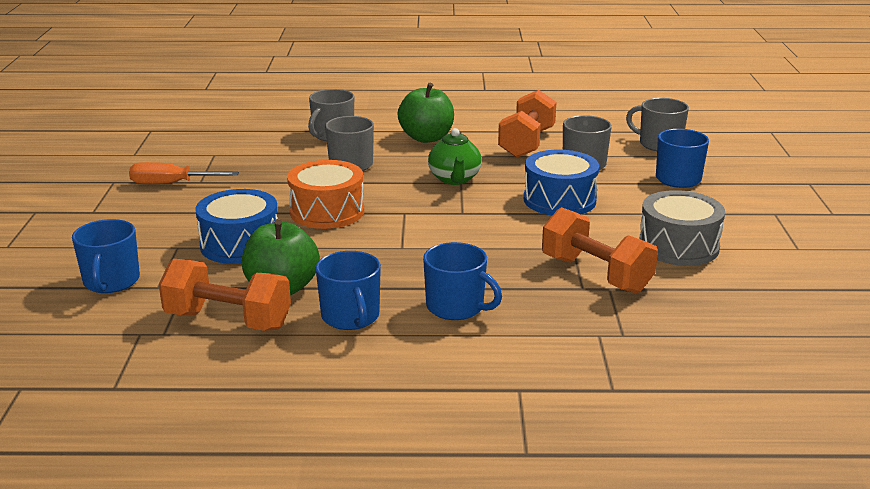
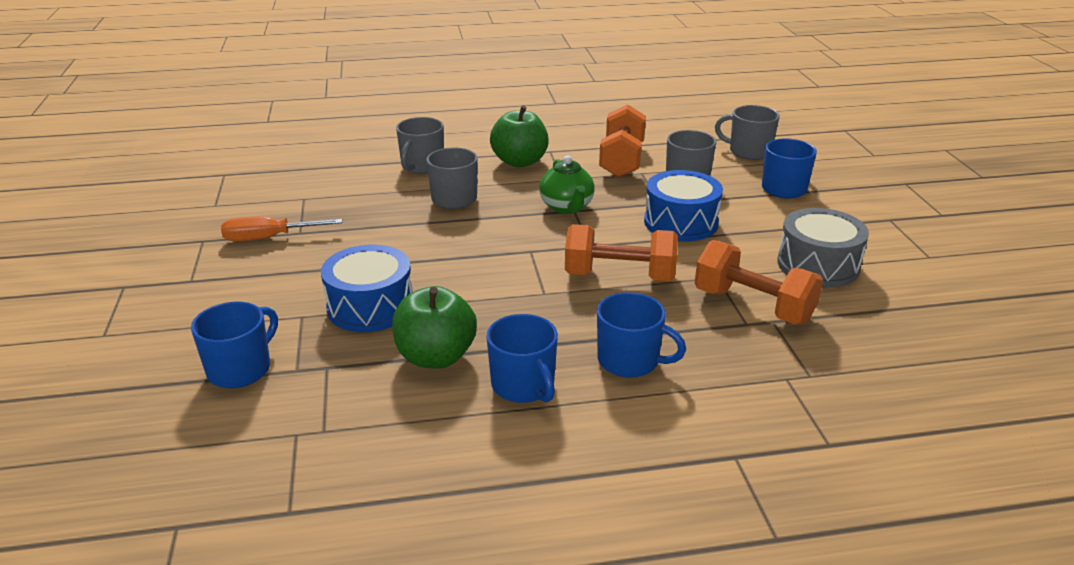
camera: 10 degrees left, 5 degrees up
blue mug [72,219,140,293] -> blue mug turned 135 degrees counterclockwise [191,302,278,388]
orange dumbbell [159,259,291,331] -> orange dumbbell moved to [565,224,678,281]
orange drum [287,160,364,229] -> none

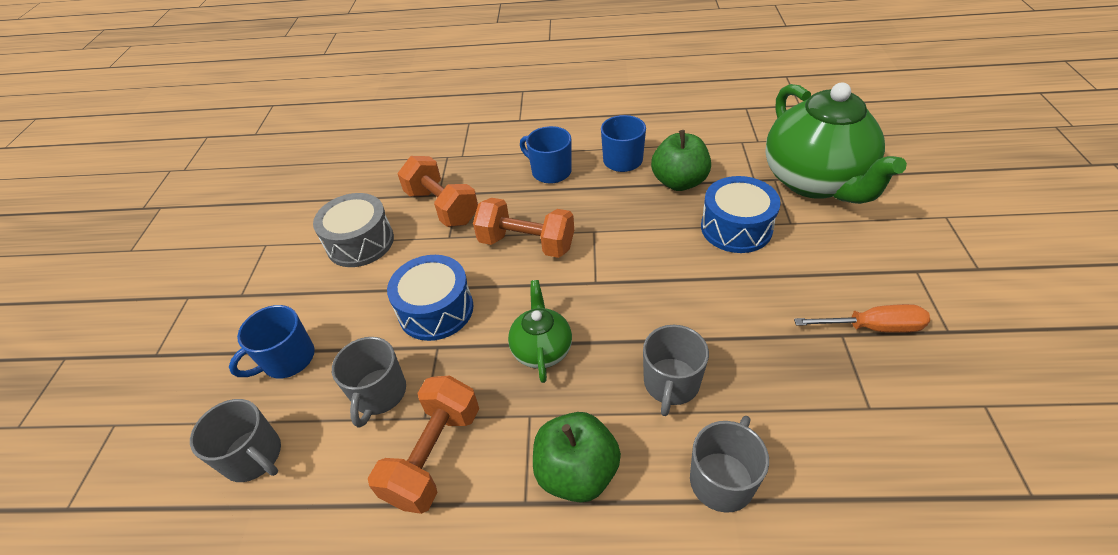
camera: 165 degrees left, 15 degrees up
blue mug [191,302,278,388] -> green teapot [765,82,907,204]

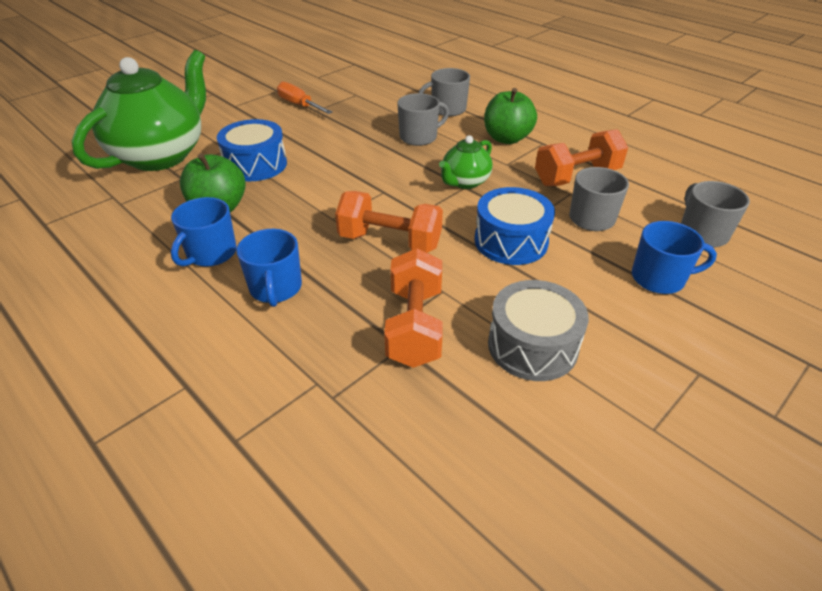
camera: 140 degrees left, 5 degrees down
orange dumbbell [473,198,574,258] -> orange dumbbell turned 45 degrees counterclockwise [335,191,443,253]

